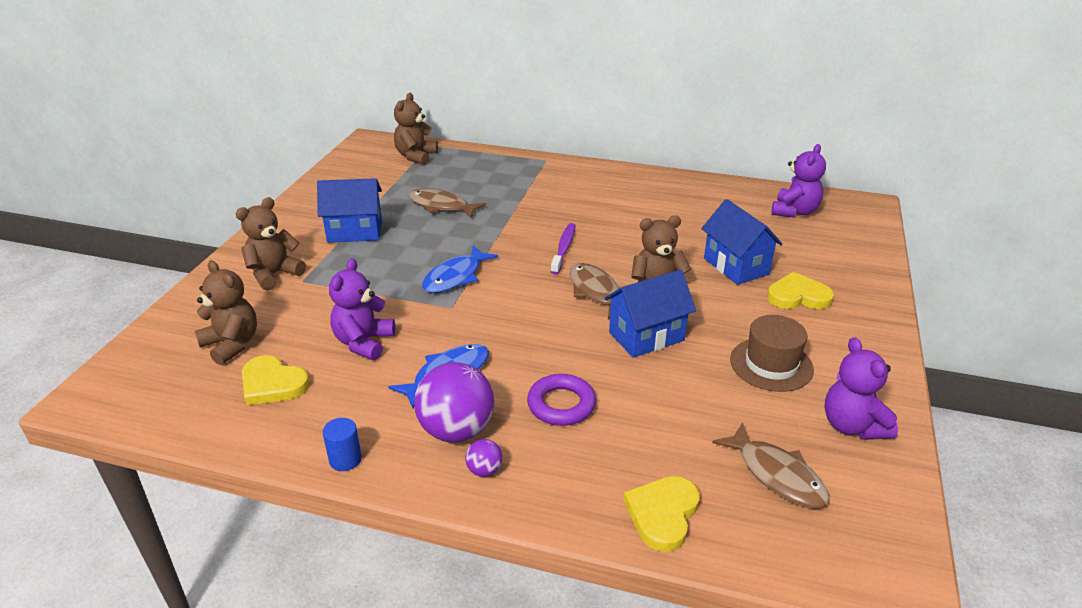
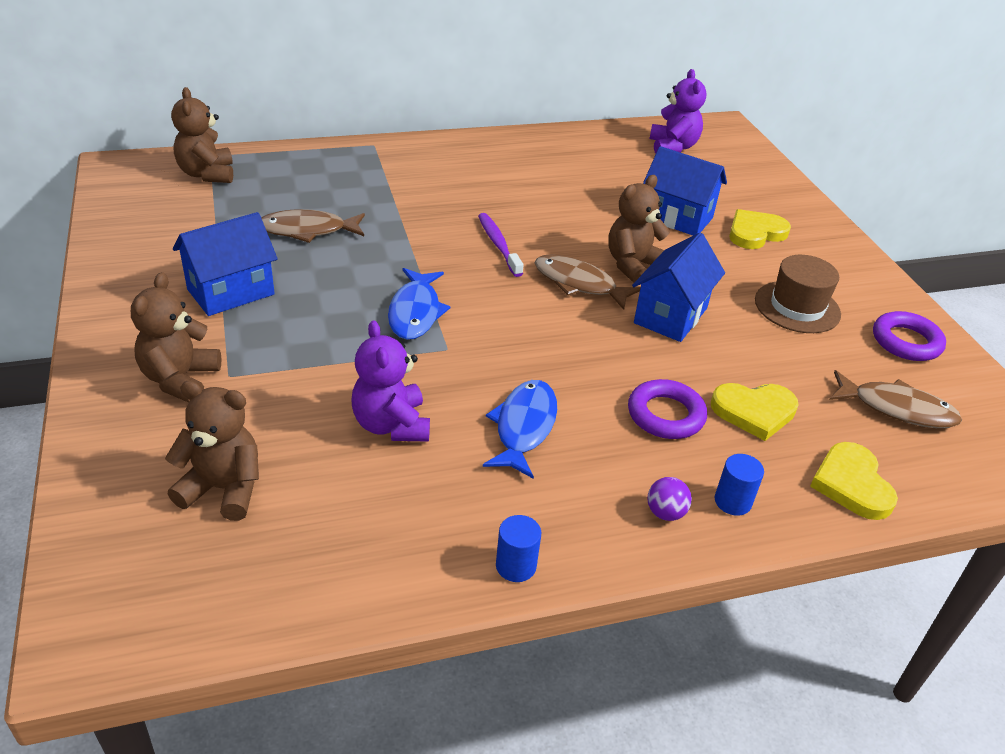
camera: 35 degrees left, 5 degrees up
yellow heart [242,355,310,405] -> yellow heart moved to [711,383,798,441]
purple ball [414,362,494,443] -> none
purple teddy bear [825,337,898,440] -> purple ring [873,311,946,361]
none -> blue cylinder [715,454,764,516]

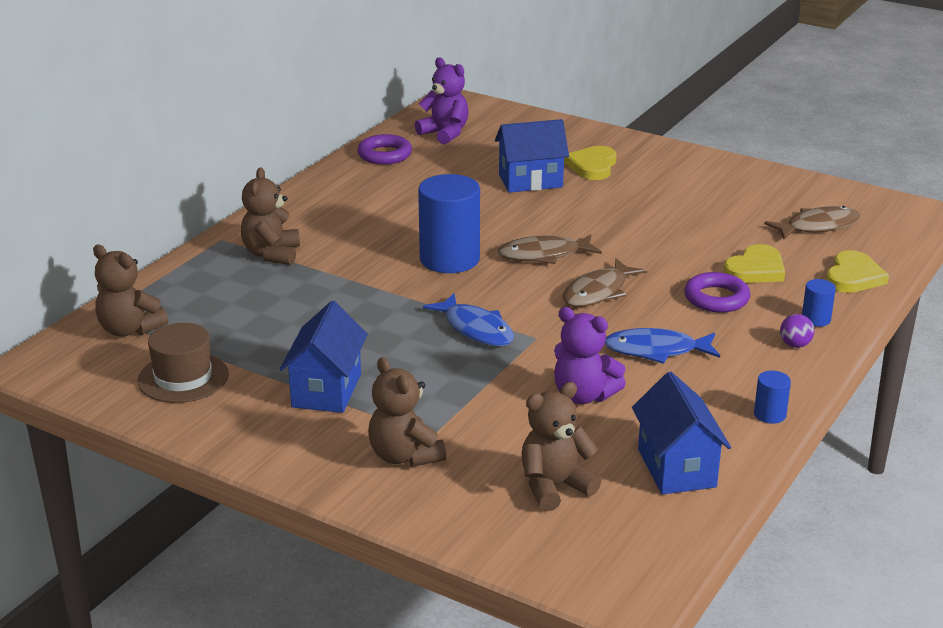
camera: 40 degrees left, 10 degrees down
brown fish [261,209,365,243] -> brown fish moved to [562,258,647,307]
purple toothbrush [478,213,523,277] -> blue cylinder [418,174,480,273]
blue fish [483,380,557,479] -> blue fish turned 60 degrees counterclockwise [605,328,720,364]
brown teddy bear [608,175,670,283] -> brown teddy bear moved to [241,168,300,265]
blue house [632,233,725,342] -> blue house moved to [632,372,731,494]
brown hat [755,255,841,333] -> brown hat moved to [137,323,229,403]
yellow heart [810,442,898,520] -> yellow heart turned 105 degrees counterclockwise [826,250,889,293]
purple ring [873,311,946,361] -> purple ring moved to [357,134,412,165]

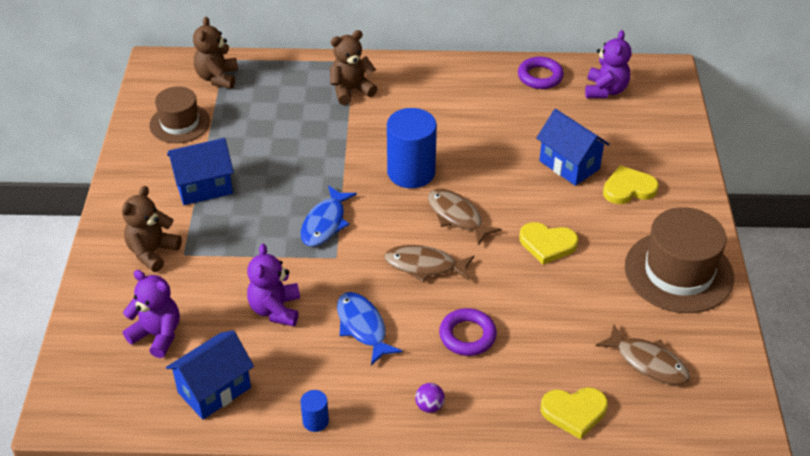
camera: 60 degrees right, 15 degrees up
brown teddy bear [522,382,601,511] -> purple teddy bear [123,270,180,358]
yellow heart [724,244,785,283] -> yellow heart moved to [519,222,578,265]
blue cylinder [802,279,836,327] -> none
none -> brown hat [625,207,734,313]

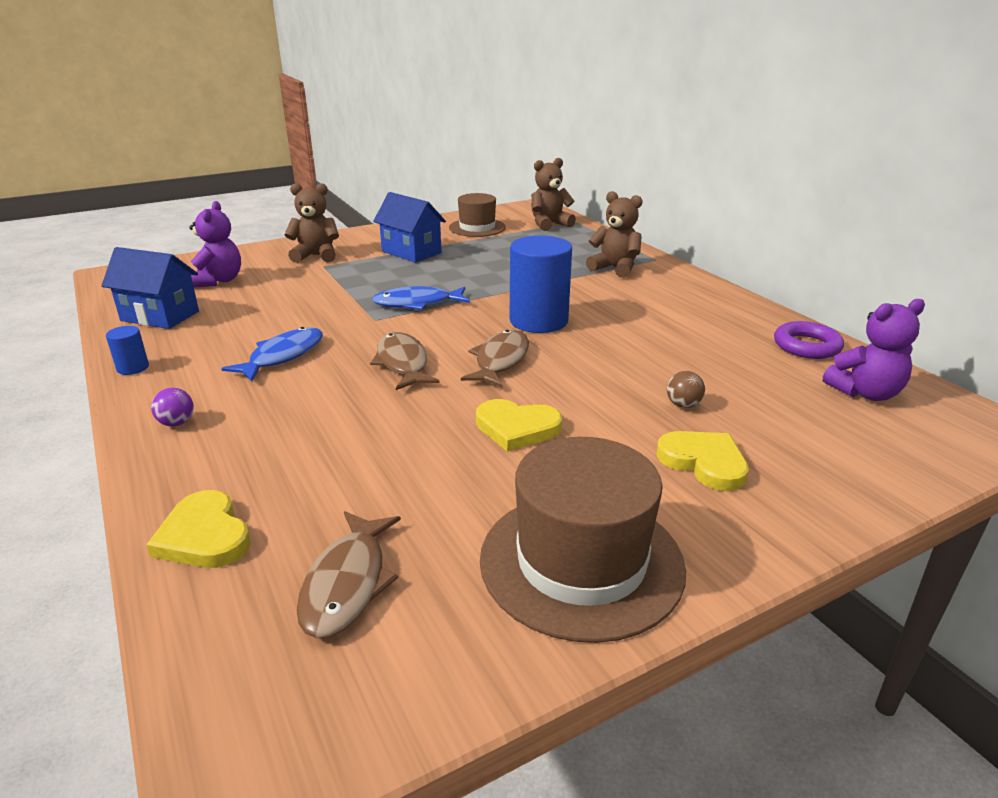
camera: 60 degrees right, 15 degrees down
purple teddy bear [247,244,300,326] -> none
purple ring [439,308,497,356] -> none
yellow heart [519,222,578,265] -> yellow heart turned 60 degrees counterclockwise [476,399,562,452]
blue house [536,109,610,186] -> brown ball [667,371,705,408]

